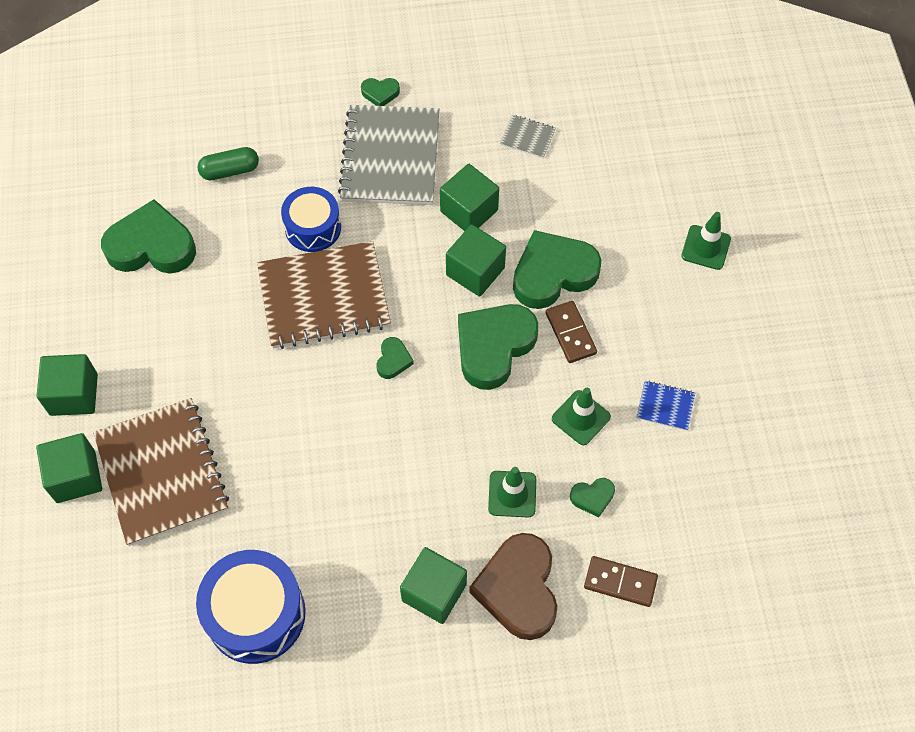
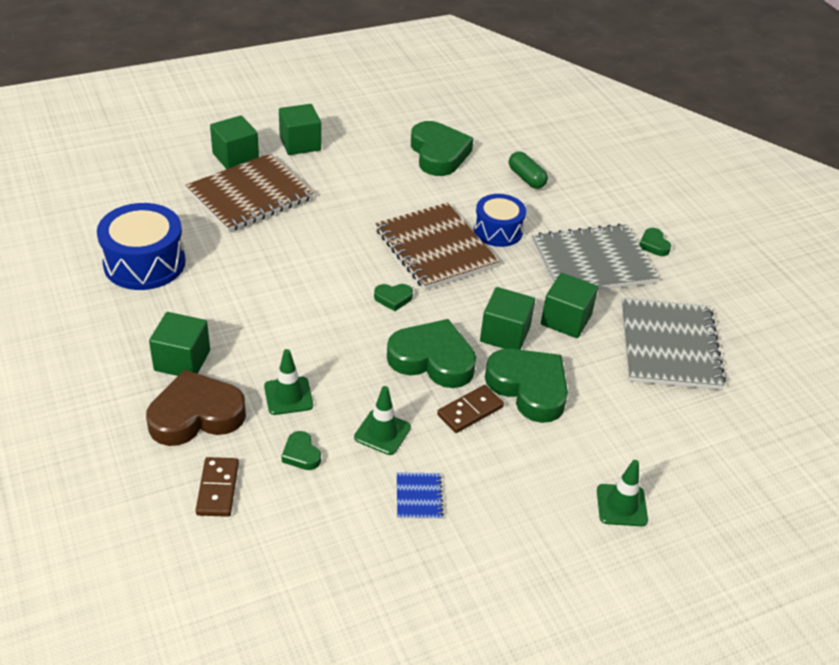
camera: 70 degrees right, 20 degrees down
grey notebook [500,115,556,158] -> grey notebook [621,298,726,390], size x2.39

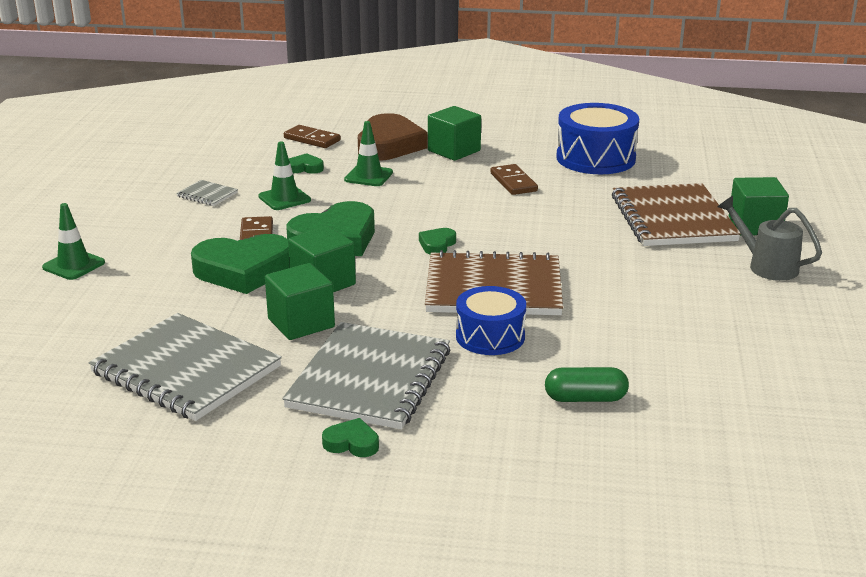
camera: 125 degrees right, 15 degrees down
green cube [279,104,321,155] -> grey watering can [717,196,822,281]
blue notebook [397,472,444,519] -> grey notebook [176,180,238,206]
green heart [411,121,474,176] -> none
none -> brown domino [490,164,538,195]

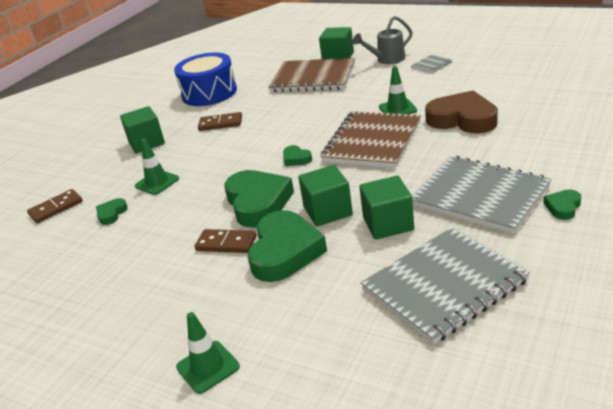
camera: 65 degrees left, 5 degrees up
grey notebook [176,180,238,206] -> grey notebook moved to [411,54,452,73]
green traffic cone [258,142,311,210] -> green traffic cone moved to [379,66,417,114]
brown heart [358,113,427,161] -> brown heart moved to [425,90,498,133]
blue drum [456,286,526,355] -> none
green capsule [545,367,629,402] -> none

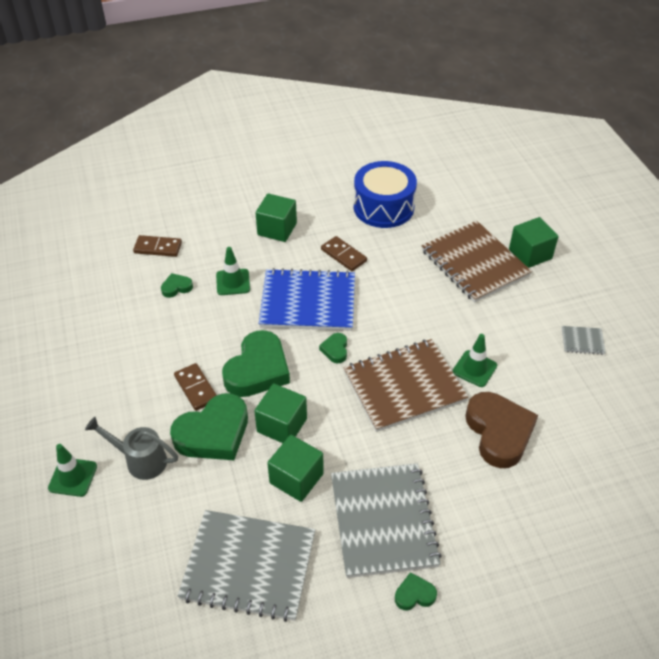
camera: 40 degrees right, 15 degrees up
grey watering can [353,16,412,64] -> grey watering can moved to [85,417,178,480]
none -> blue notebook [258,268,355,331]

